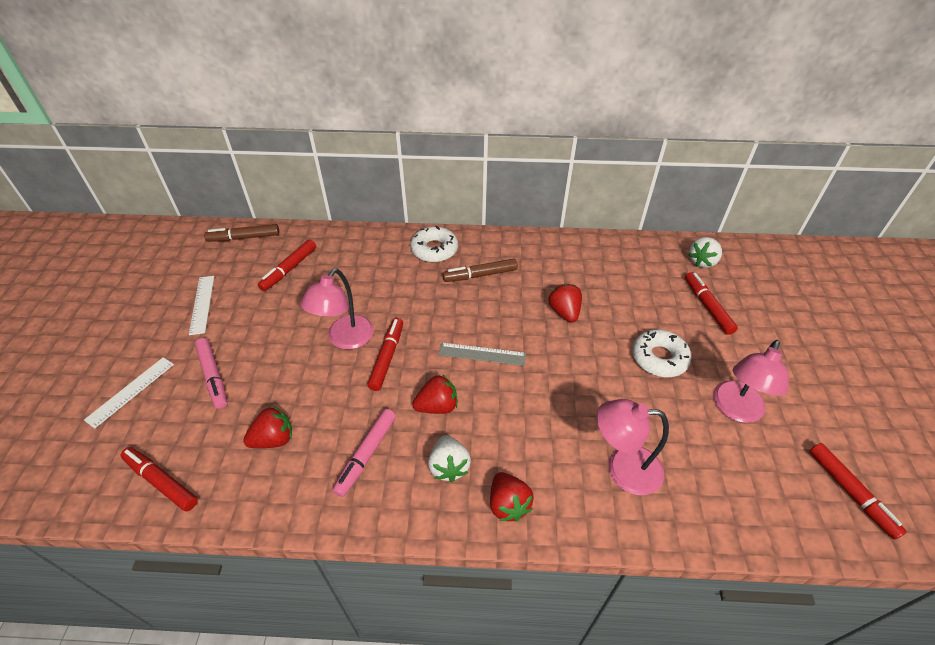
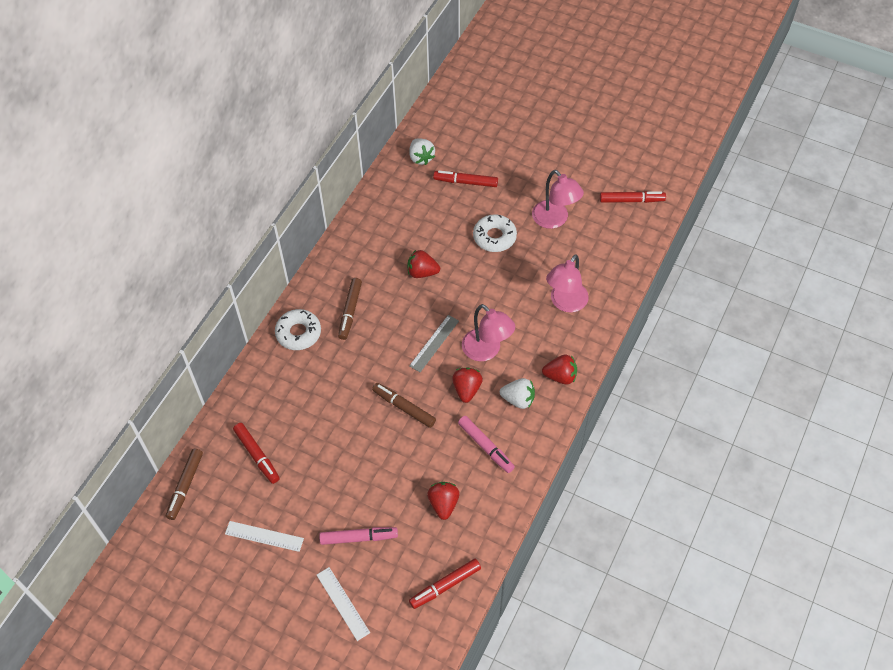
camera: 65 degrees left, 10 degrees up
pink lamp [300,268,374,350] -> pink lamp moved to [462,304,515,361]
red marker [367,318,403,391] -> brown marker [372,383,436,428]

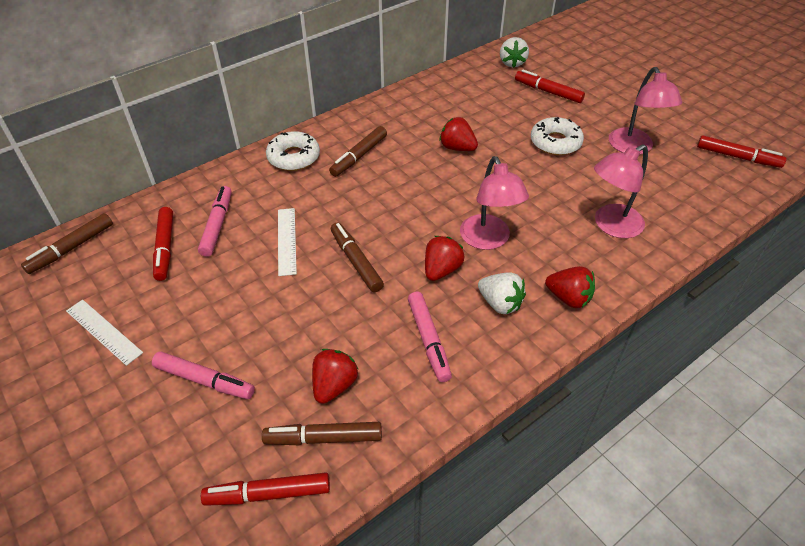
camera: 25 degrees right, 10 degrees down
white ruler [317,567,370,641] -> white ruler moved to [278,208,297,276]
grey ruler [409,315,459,372] -> none
none -> pink marker [198,186,232,257]
none -> brown marker [262,422,382,445]

